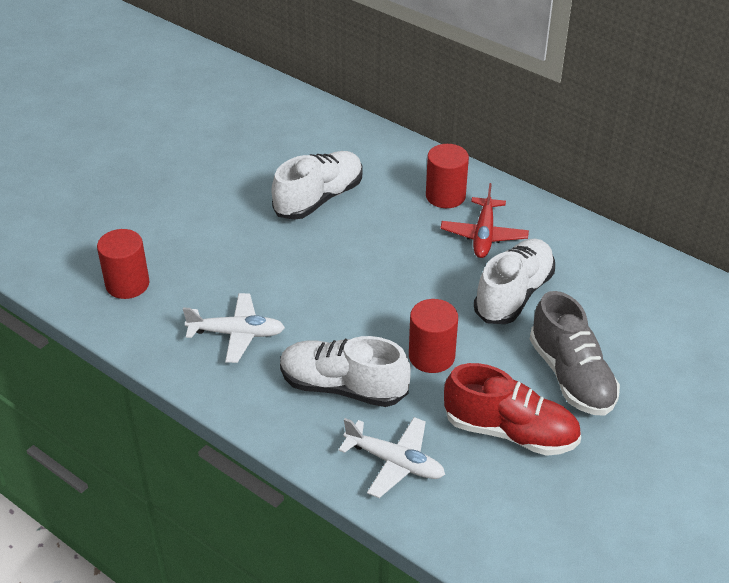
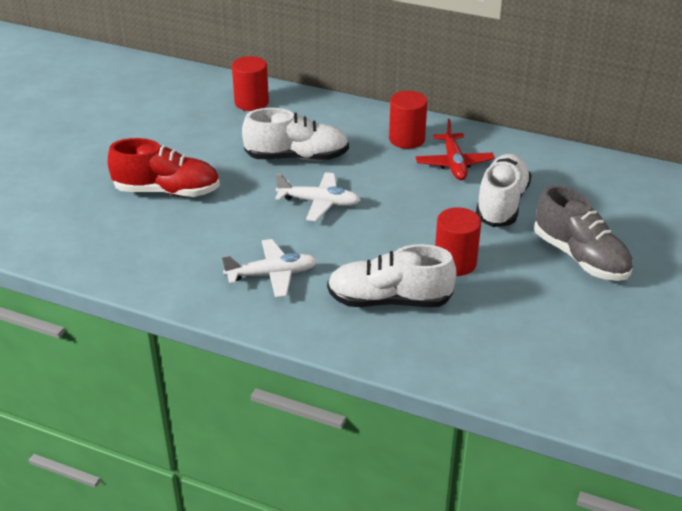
camera: 15 degrees left, 5 degrees down
red cylinder [97,229,149,299] -> red cylinder moved to [232,56,269,111]
white shoe [271,151,362,220] -> white shoe turned 60 degrees clockwise [242,108,349,161]
white plane [339,417,445,498] -> white plane moved to [275,172,361,221]
red shoe [444,363,581,456] -> red shoe moved to [108,138,220,197]

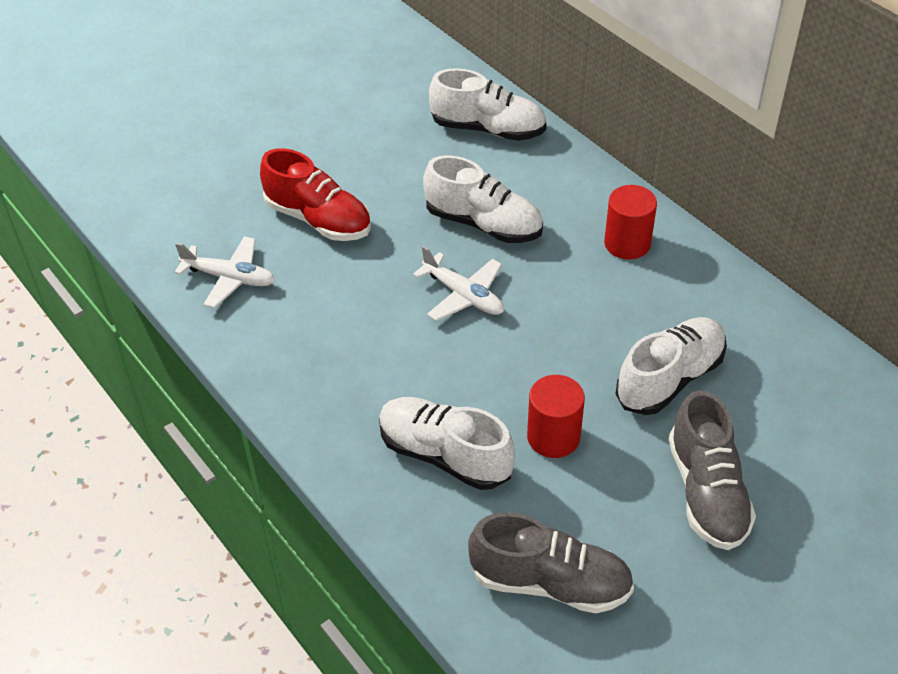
camera: 30 degrees right, 10 degrees up
white plane [222,239,318,298] -> white plane moved to [174,236,275,308]
red cylinder [232,56,269,111] -> white shoe [429,68,547,141]
red plane [416,119,495,180] -> none
none -> grey shoe [468,512,634,613]

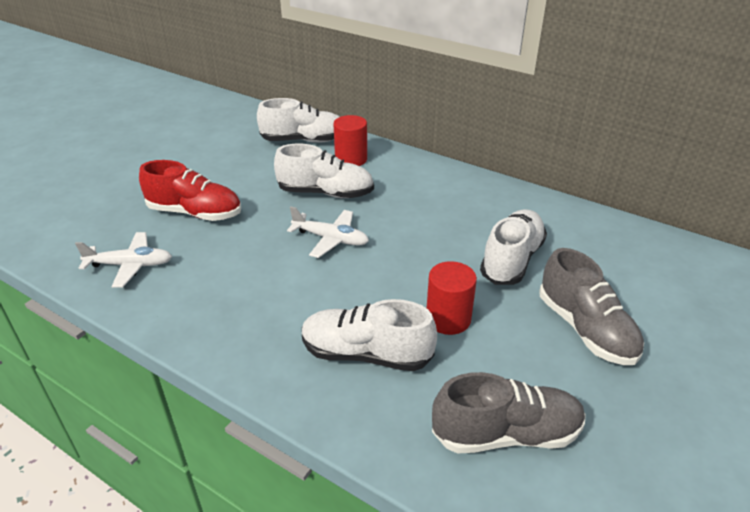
camera: 20 degrees left, 10 degrees down
red cylinder [604,185,657,260] -> red cylinder moved to [334,115,367,166]

